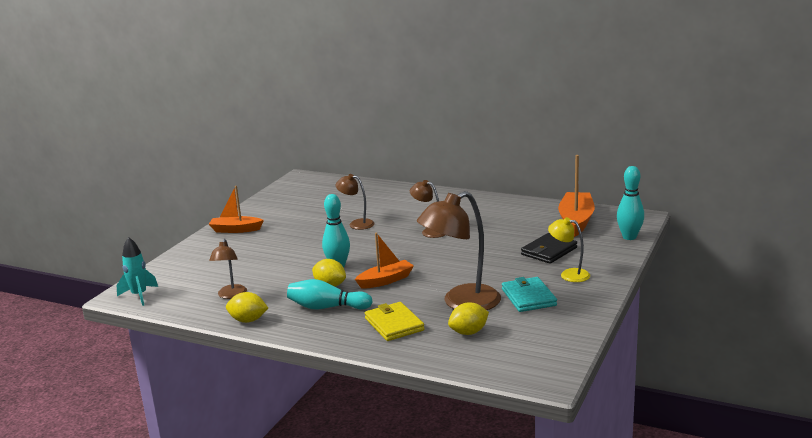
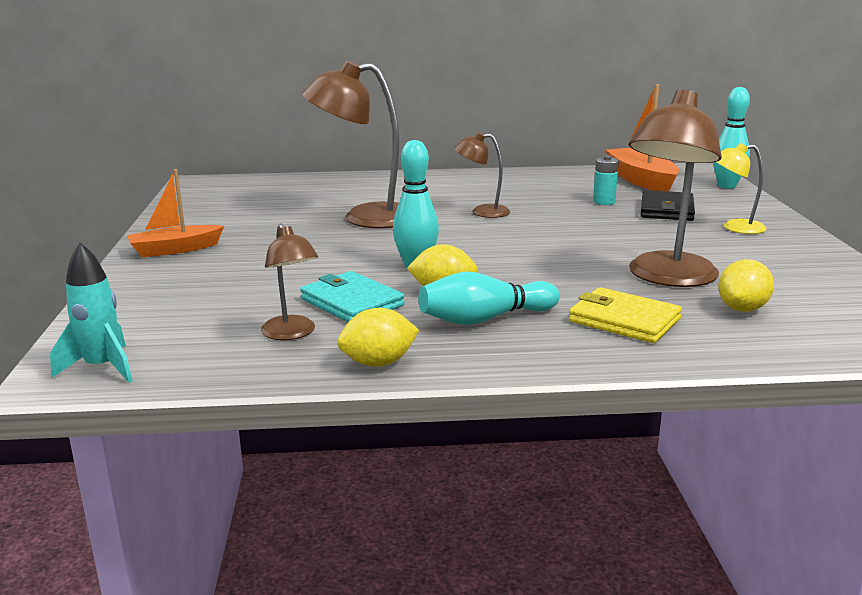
camera: 30 degrees left, 0 degrees up
brown lamp [336,174,374,230] -> brown lamp [302,60,399,228], size x1.87
orange boat [355,233,414,289] -> none
turquoise wallet [502,277,557,312] -> turquoise wallet moved to [300,271,404,322]
none -> turquoise battery [593,155,619,205]

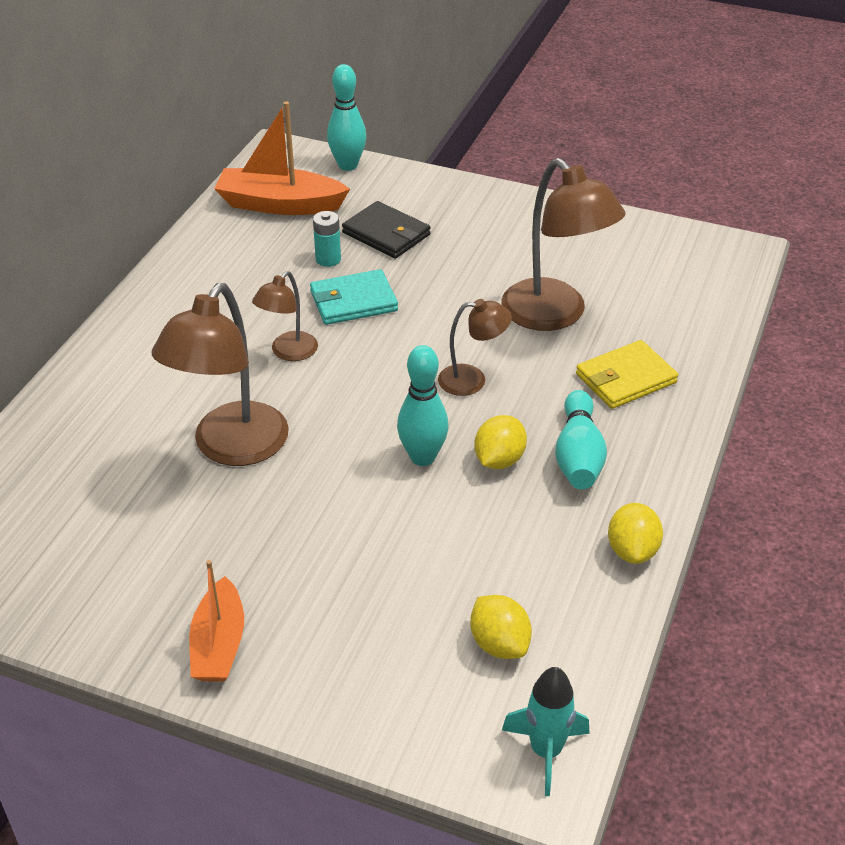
camera: 65 degrees left, 20 degrees up
brown lamp [261,223,318,340] -> brown lamp moved to [438,299,512,396]
turquoise wallet [300,271,404,322] -> turquoise wallet moved to [310,269,398,325]
yellow lamp [717,143,767,234] -> none
yellow lemon [718,259,774,312] -> yellow lemon moved to [470,595,532,659]

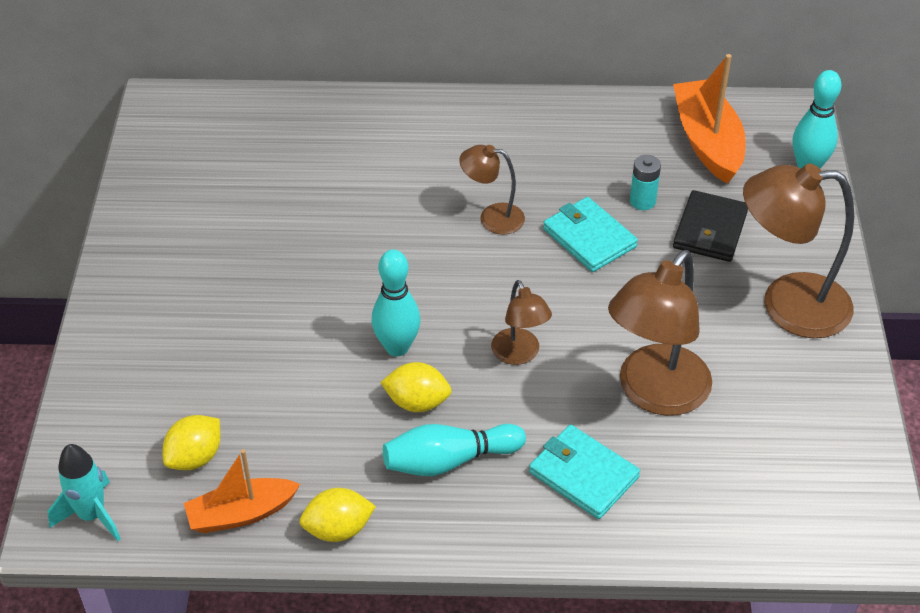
camera: 70 degrees right, 5 degrees up
brown lamp [152,283,289,466] -> brown lamp moved to [743,163,854,338]
orange boat [189,560,244,682] -> orange boat moved to [184,449,300,533]
yellow wallet [576,340,678,409] -> turquoise wallet [529,425,640,519]

